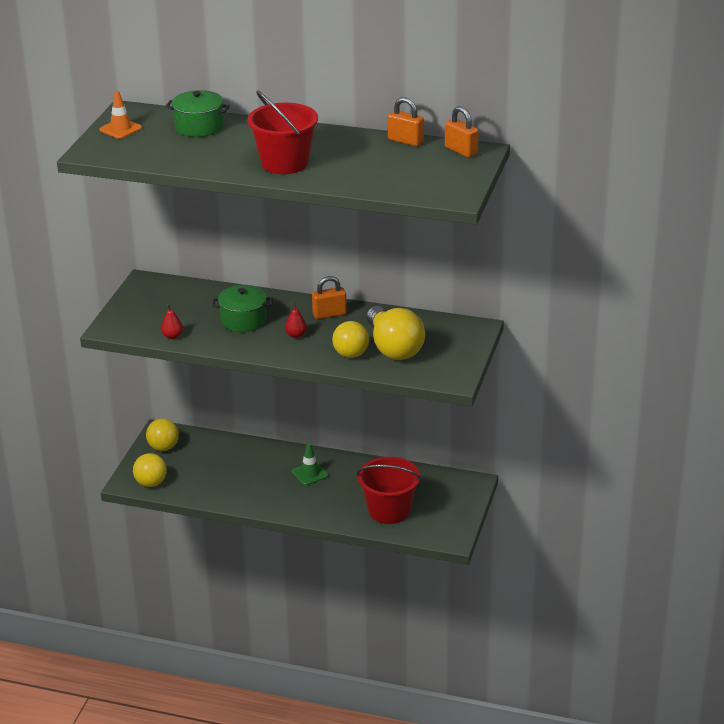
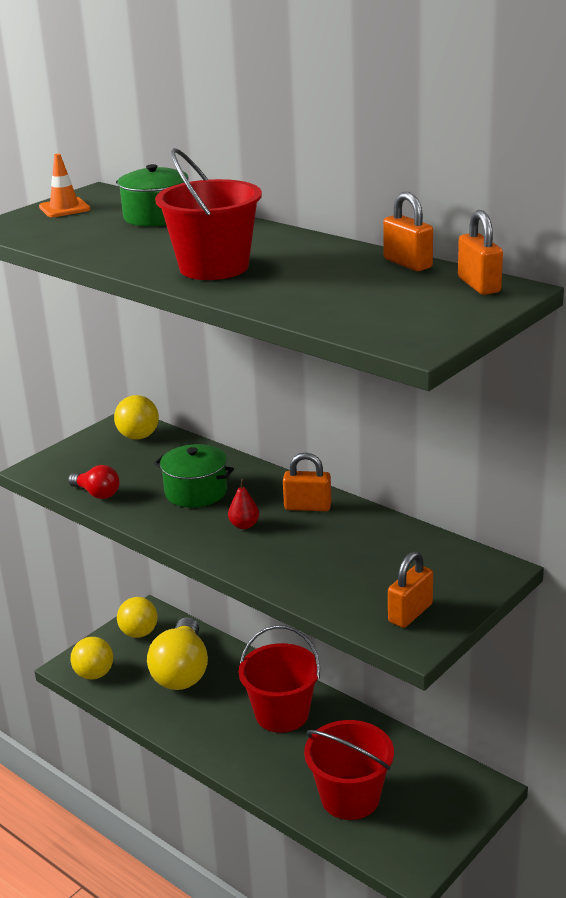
camera: 25 degrees right, 5 degrees down
red pear [161,305,183,339] -> red light bulb [68,465,120,499]
green traffic cone [292,443,329,485] -> red bucket [239,625,320,733]
yellow ball [332,321,369,358] -> yellow ball moved to [114,395,159,440]
yellow light bulb [367,306,425,360] -> yellow light bulb moved to [147,617,208,690]
none -> orange padlock [388,551,433,628]

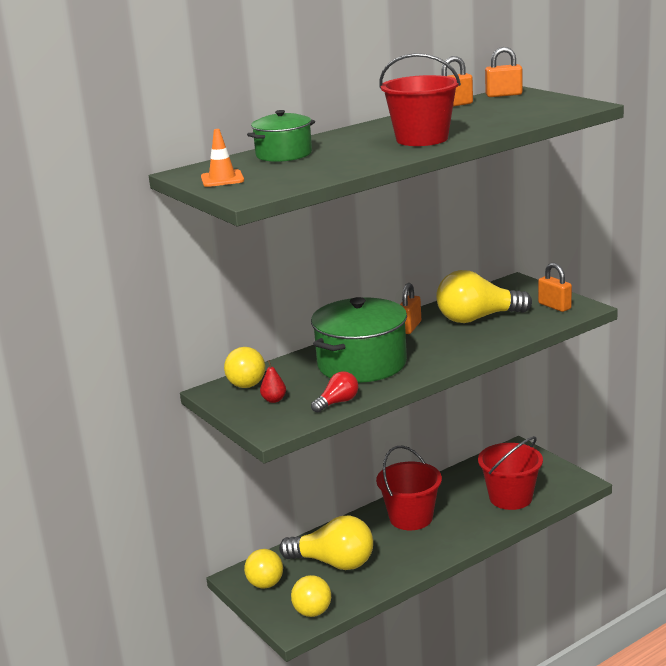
camera: 75 degrees left, 5 degrees down
green pot [154,444,234,508] -> green pot [311,297,407,383], size x1.72
red pear [228,479,259,529] -> red pear moved to [260,360,286,403]
none -> yellow light bulb [436,270,532,323]

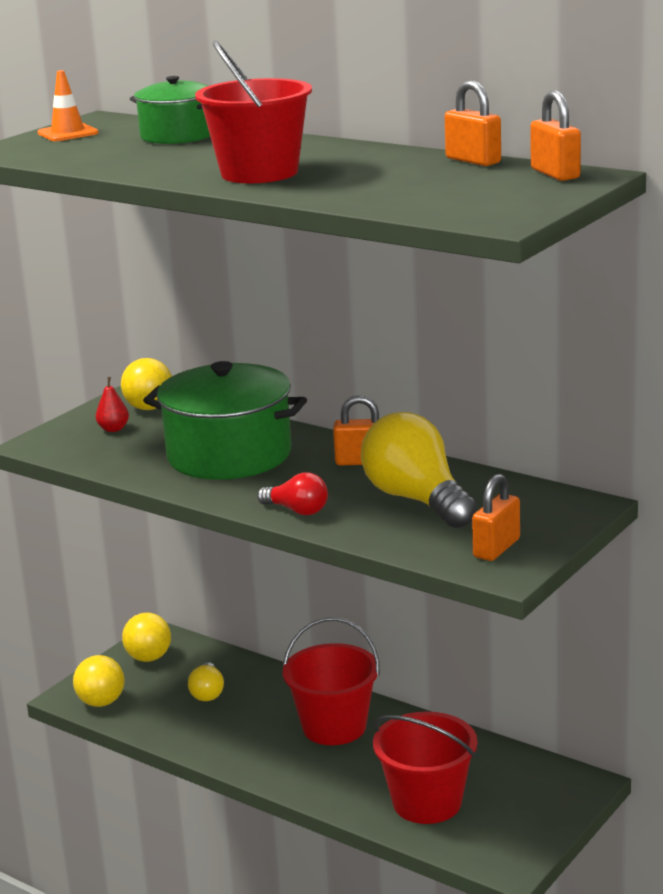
camera: 70 degrees right, 0 degrees up
yellow light bulb [279,516,373,570] -> yellow light bulb [188,662,224,701], size x0.50
red light bulb [311,371,358,413] -> red light bulb moved to [257,472,328,515]

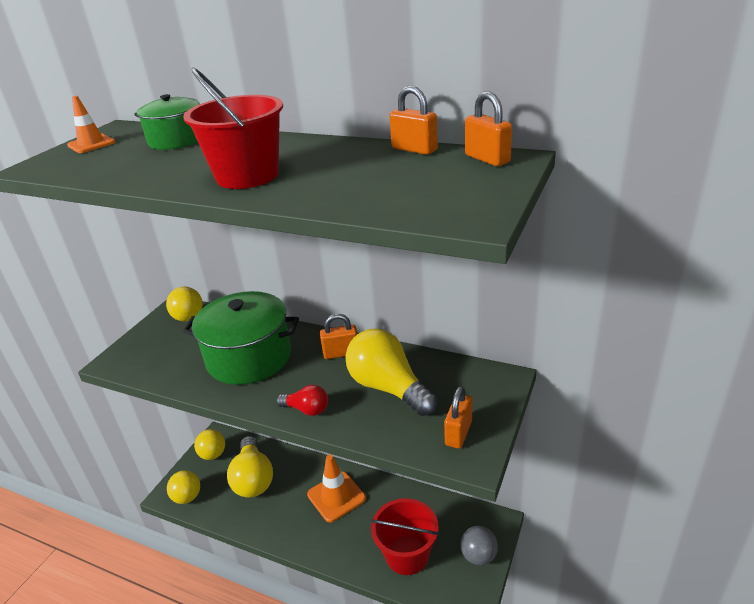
camera: 10 degrees left, 10 degrees up
red pear [96,377,129,432] -> none
yellow light bulb [188,662,224,701] -> yellow light bulb [227,436,273,497], size x1.99
red bucket [283,617,380,745] -> orange traffic cone [307,455,366,523]
none -> grey ball [460,526,498,565]

